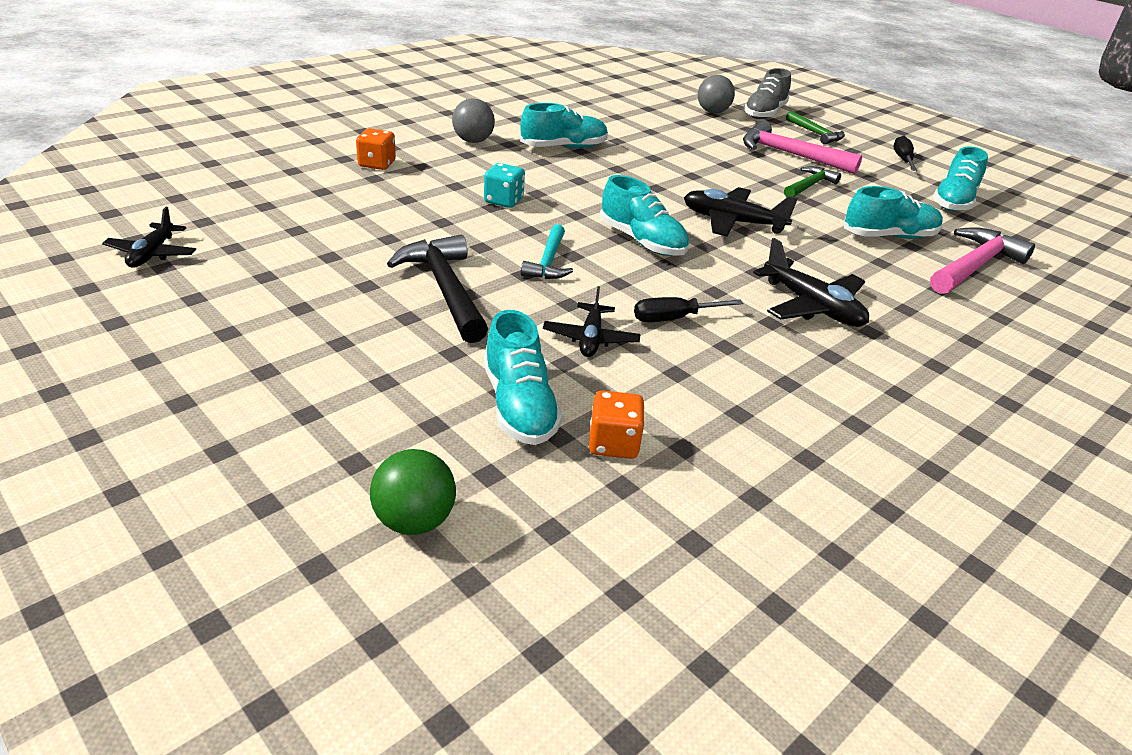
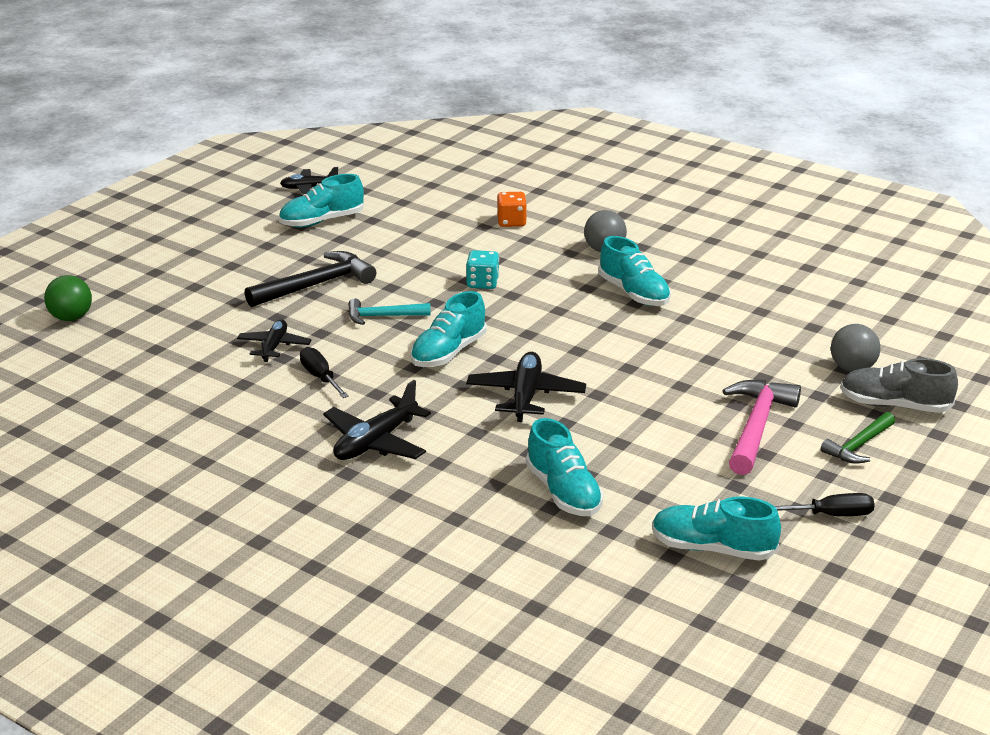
camera: 80 degrees right, 5 degrees down
turquoise shoe [484,310,562,445] -> turquoise shoe moved to [279,174,364,227]
black plane [543,286,640,357] -> black plane turned 105 degrees clockwise [237,320,312,362]
orange dice [589,390,645,459] -> none
green hammer [784,166,841,197] -> none
pink hammer [930,227,1035,294] -> none

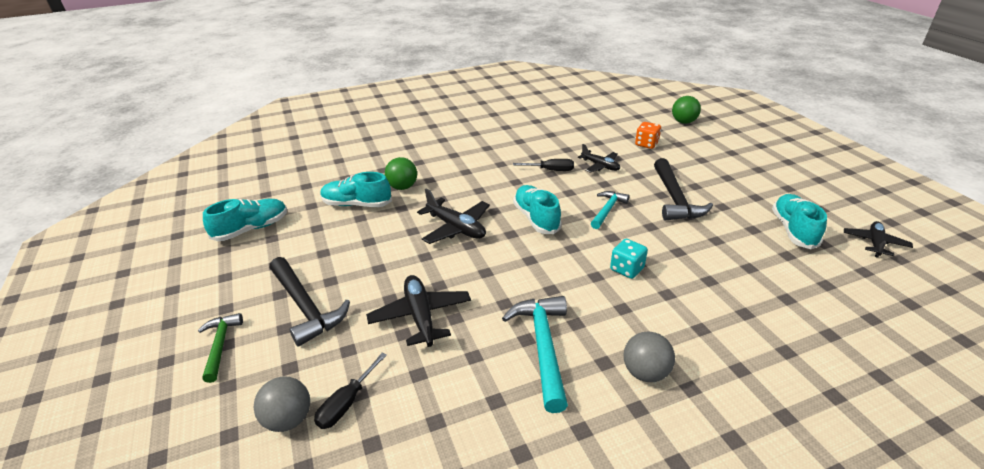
camera: 125 degrees right, 5 degrees up
black plane [323,380,431,460] -> black plane moved to [366,275,471,347]
orange dice [497,192,527,227] -> orange dice moved to [635,122,661,149]
turquoise shoe [599,236,671,306] -> turquoise hammer [502,296,568,413]
pink hammer [723,380,801,475] -> black hammer [270,257,350,347]
black screwdriver [774,493,875,516] -> black screwdriver moved to [314,353,387,429]
grey shoe [840,358,958,413] -> none
none -> green ball [385,157,417,190]

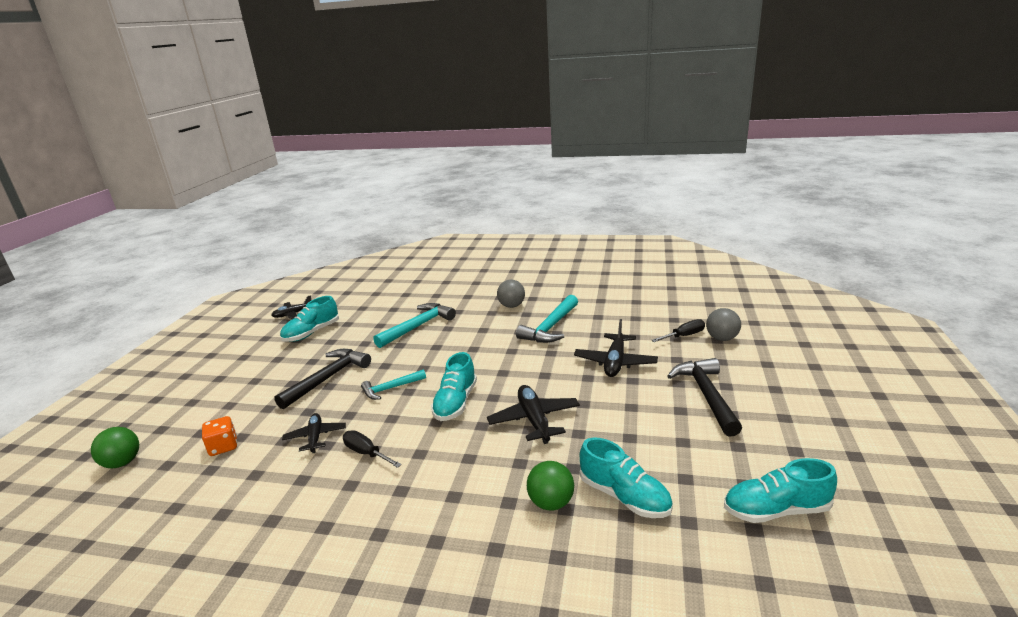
camera: 145 degrees left, 10 degrees down
green hammer [198,313,243,383] -> none
turquoise dice [610,239,648,279] -> none
none -> turquoise hammer [373,303,456,348]

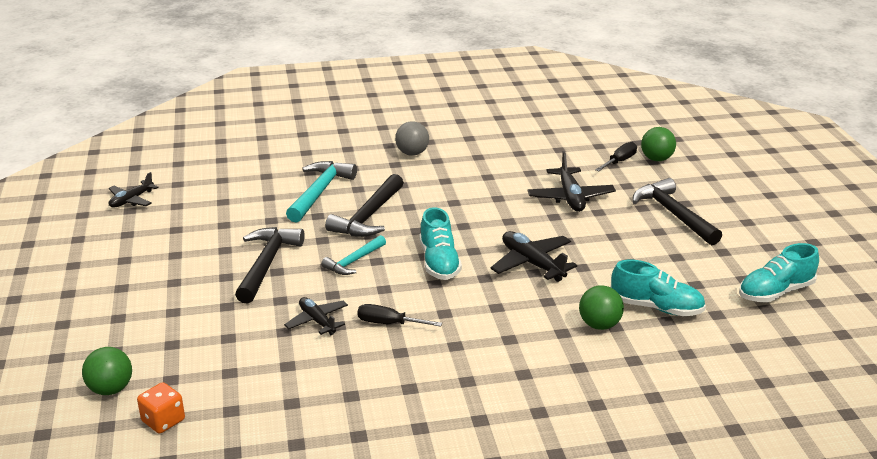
camera: 25 degrees left, 5 degrees up
orange dice [202,416,237,456] -> orange dice moved to [137,382,185,433]
turquoise shoe [280,296,339,342] -> none
turquoise hammer [516,295,578,343] -> none
grey ball [706,308,741,341] -> green ball [641,127,676,161]
none -> black hammer [325,174,404,237]

